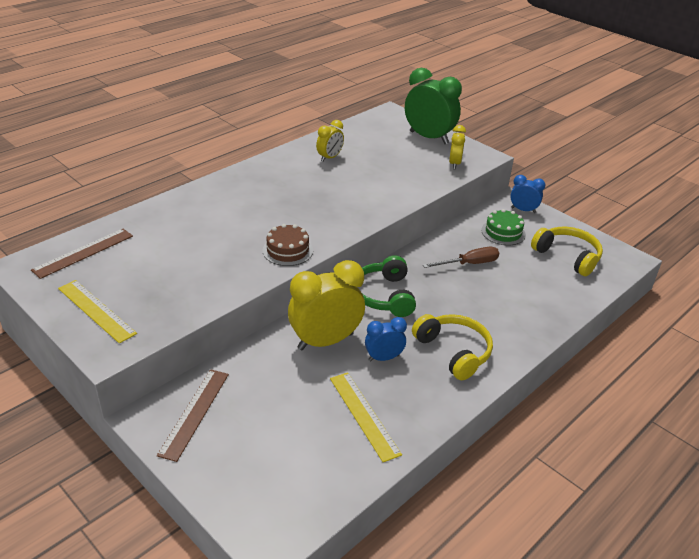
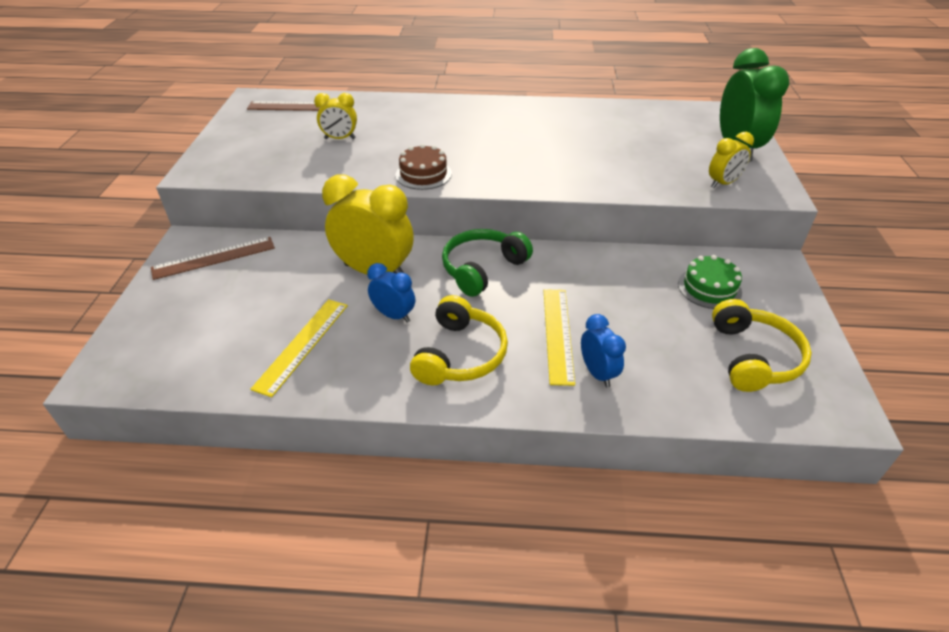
camera: 50 degrees right, 5 degrees up
yellow ruler [58,280,137,343] -> yellow ruler moved to [544,289,575,386]
yellow clock [316,120,344,162] -> yellow clock moved to [314,93,357,139]
brown screwdriver [423,247,499,268] -> none
blue clock [510,175,545,213] -> blue clock moved to [581,314,626,388]

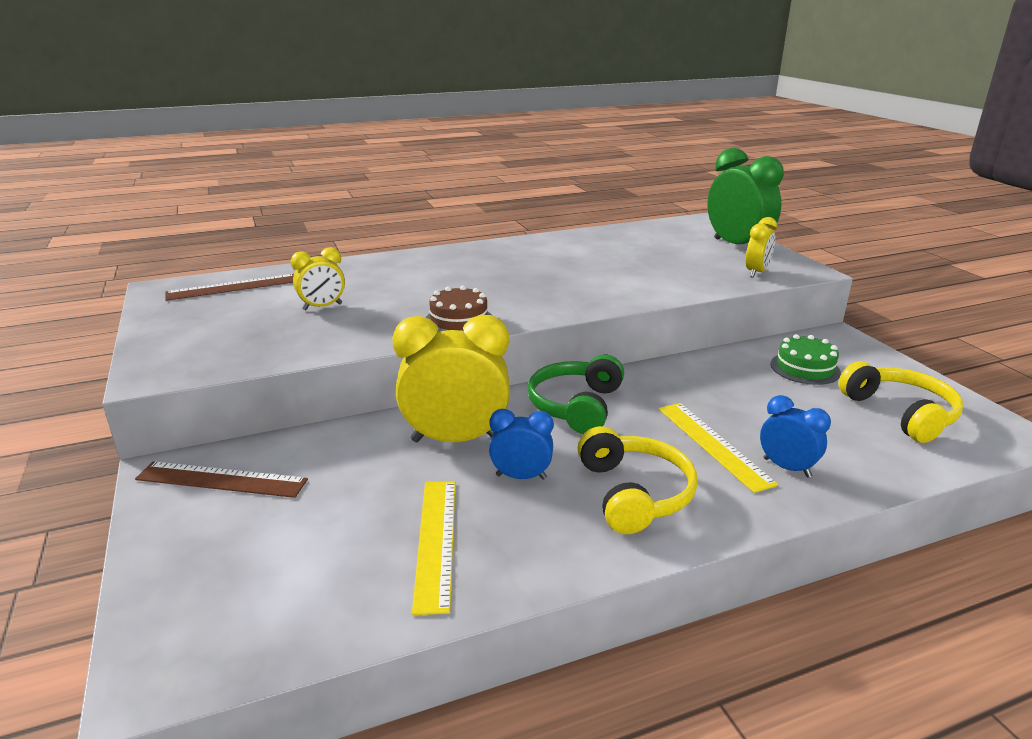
camera: 25 degrees left, 15 degrees down
brown ruler [151,237,275,280] -> brown ruler turned 60 degrees clockwise [135,462,308,498]

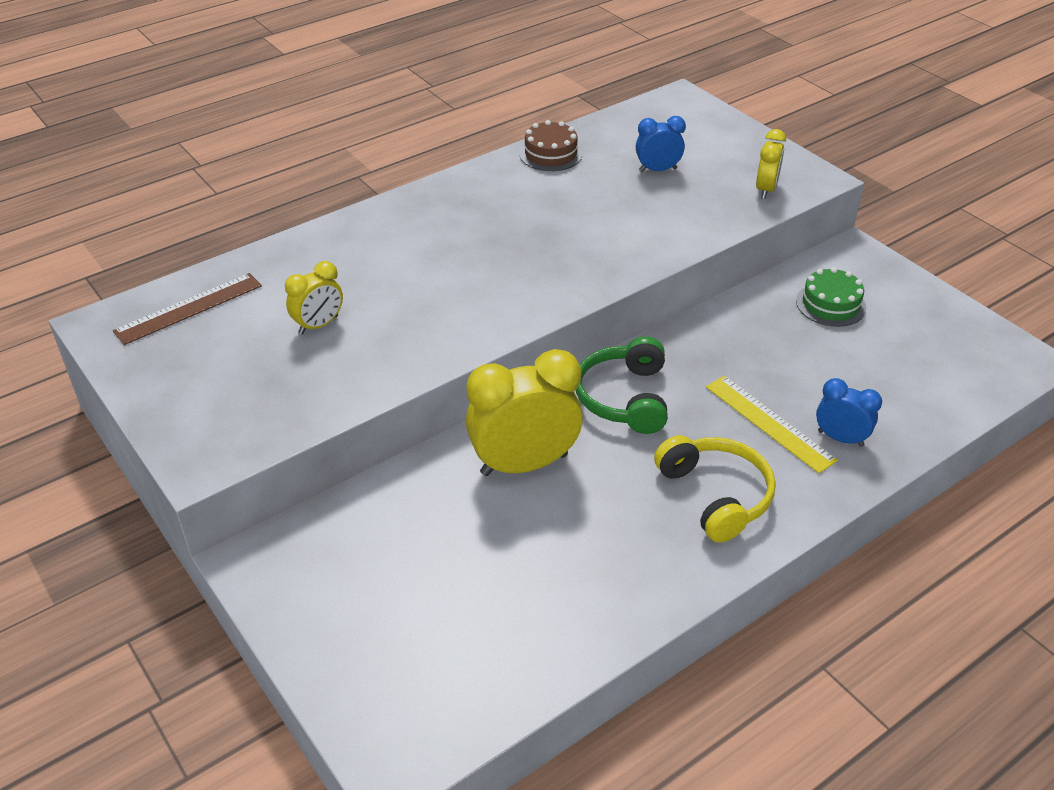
camera: 15 degrees left, 15 degrees up
brown ruler [135,462,308,498] -> none
yellow ruler [412,481,455,615] -> none
brown cake [426,285,492,332] -> brown cake moved to [519,120,582,171]
blue clock [489,409,554,479] -> blue clock moved to [636,116,686,172]
green clock [707,148,784,244] -> none
yellow headphones [839,361,963,443] -> none

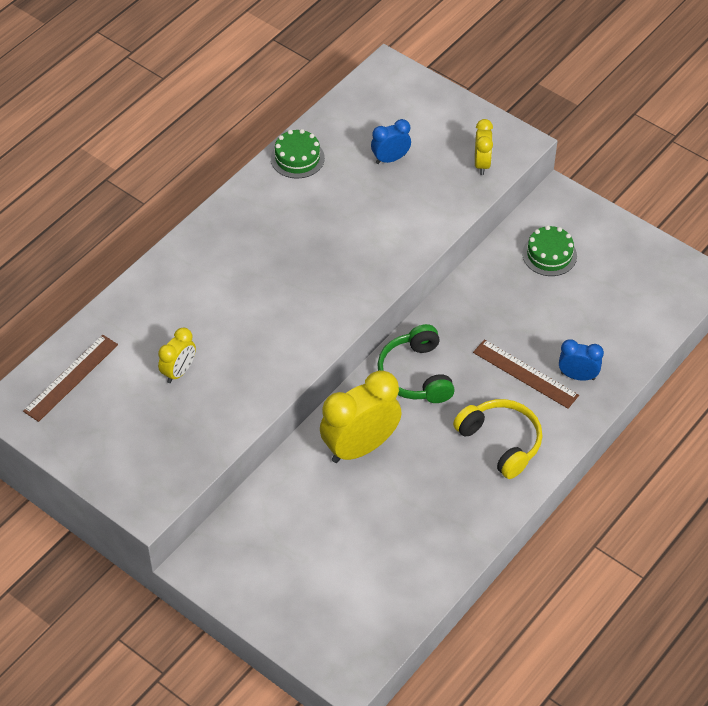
camera: 15 degrees left, 10 degrees up
brown cake [519,120,582,171] -> green cake [271,129,325,179]
yellow ruler [706,376,838,473] -> brown ruler [473,340,579,409]

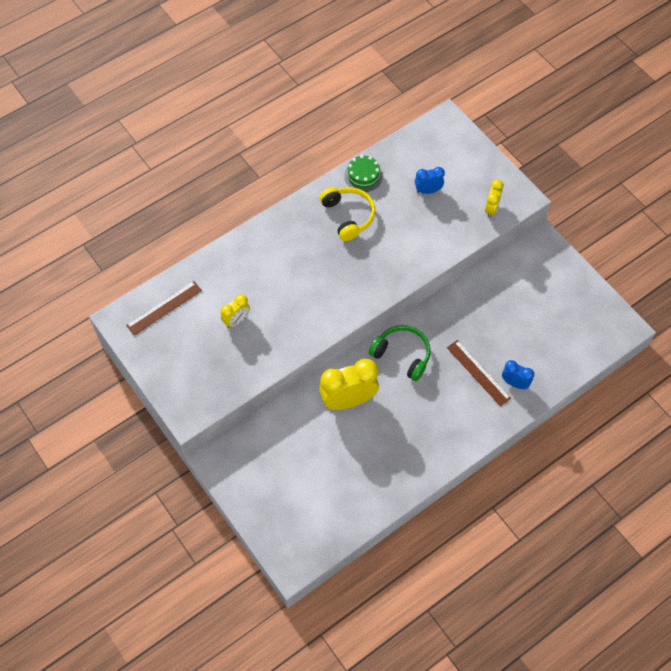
camera: 15 degrees right, 10 degrees up
green headphones [377,324,455,403] -> green headphones turned 120 degrees clockwise [369,325,431,381]
yellow headphones [453,399,543,479] -> yellow headphones moved to [320,187,375,241]
green cake [522,225,577,276] -> none

